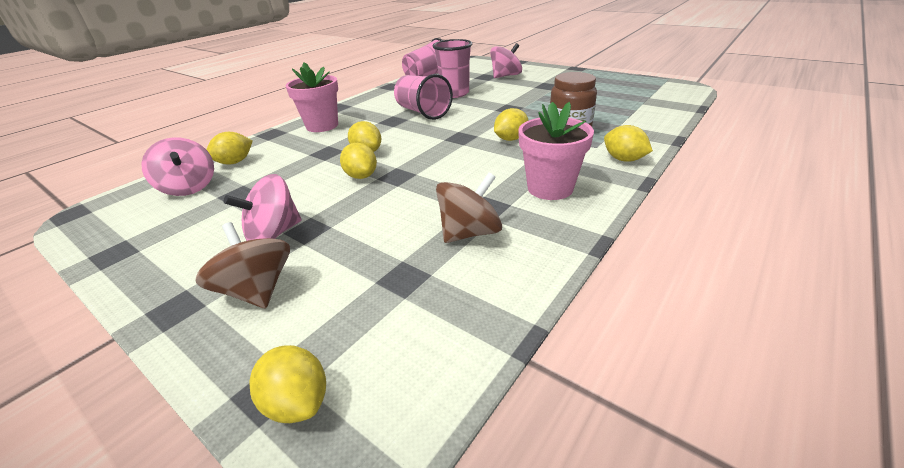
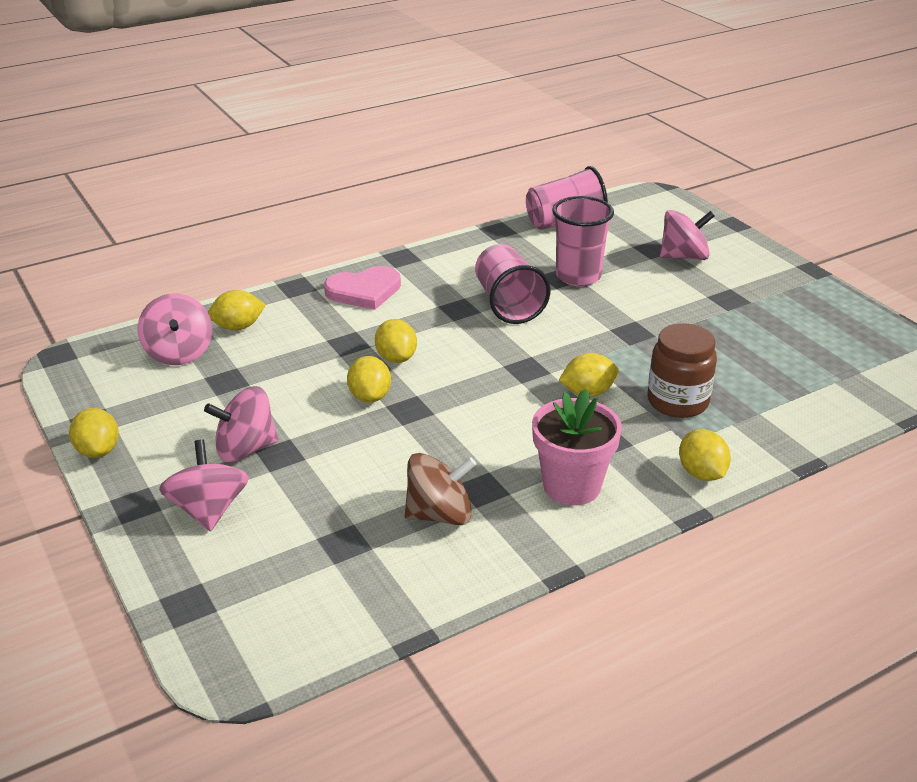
camera: 20 degrees right, 0 degrees up
brown spinning top [195,222,290,309] -> pink spinning top [159,440,249,531]
yellow lemon [249,345,326,423] -> yellow lemon moved to [69,408,119,458]
pink flower pot [285,62,338,132] -> pink heart [324,266,401,310]

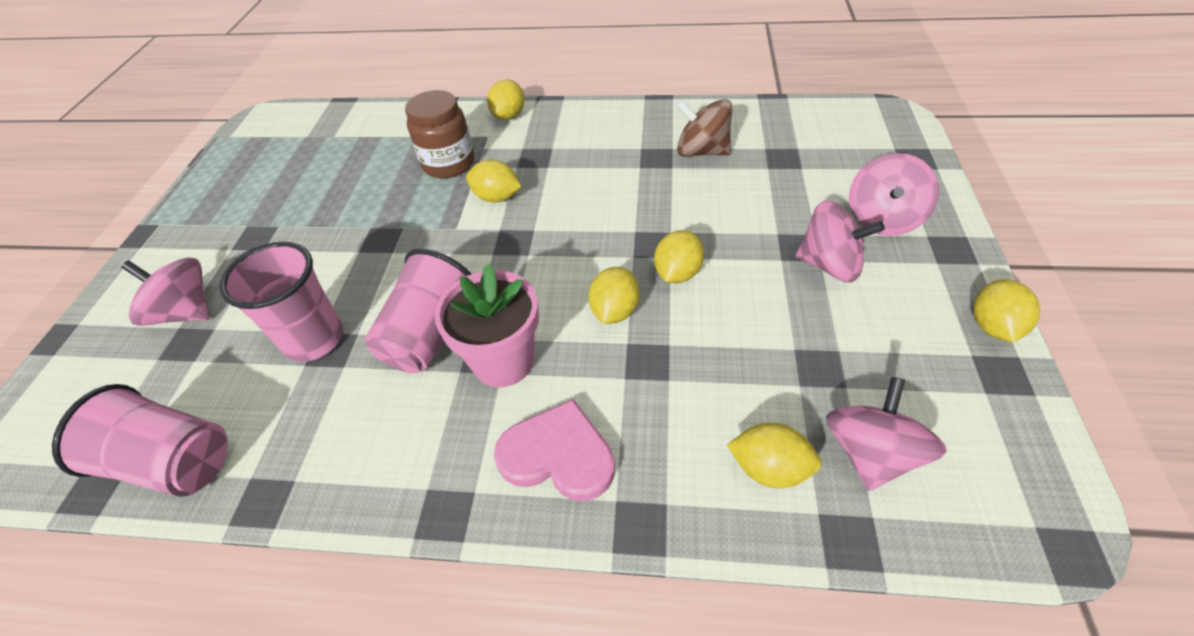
camera: 140 degrees left, 15 degrees up
pink flower pot [532,389,622,505] -> pink flower pot moved to [434,264,539,387]

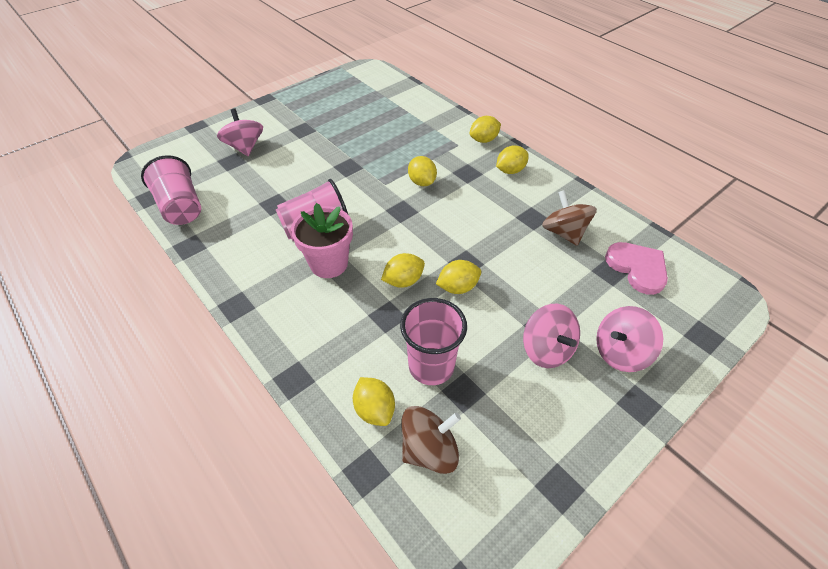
camera: 40 degrees right, 0 degrees up
pink cup [219,242,343,362] -> pink cup moved to [400,298,467,385]
brown jar [405,90,474,178] -> none
pink heart [494,399,615,501] -> pink heart moved to [605,242,668,295]
pink spinning top [826,377,947,491] -> brown spinning top [401,406,461,474]
yellow lemon [973,279,1040,342] -> yellow lemon moved to [496,145,529,174]

